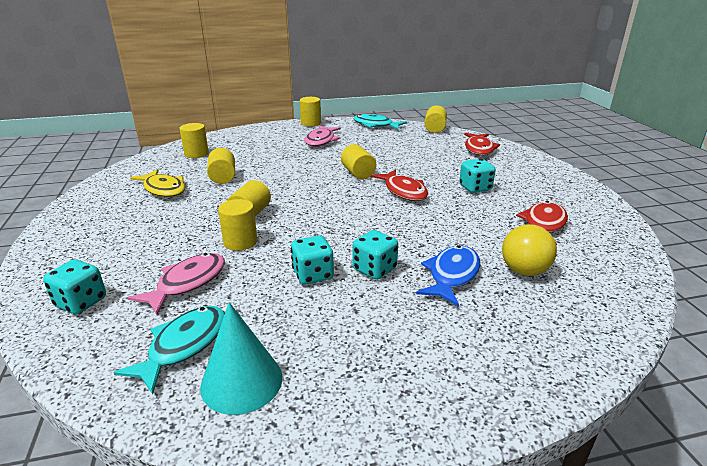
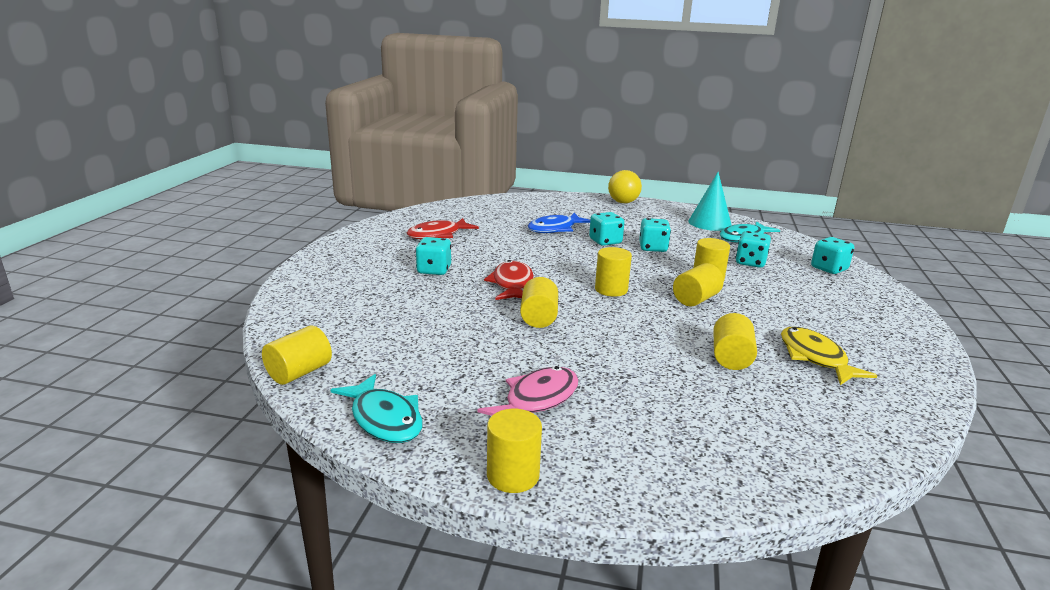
camera: 155 degrees left, 5 degrees down
pink fish [128,253,225,315] -> turquoise dice [736,231,771,268]
yellow cylinder [180,123,209,158] -> yellow cylinder moved to [595,247,632,297]
red fish [464,133,500,156] -> none
yellow ball [502,224,557,276] -> yellow ball moved to [608,170,642,203]

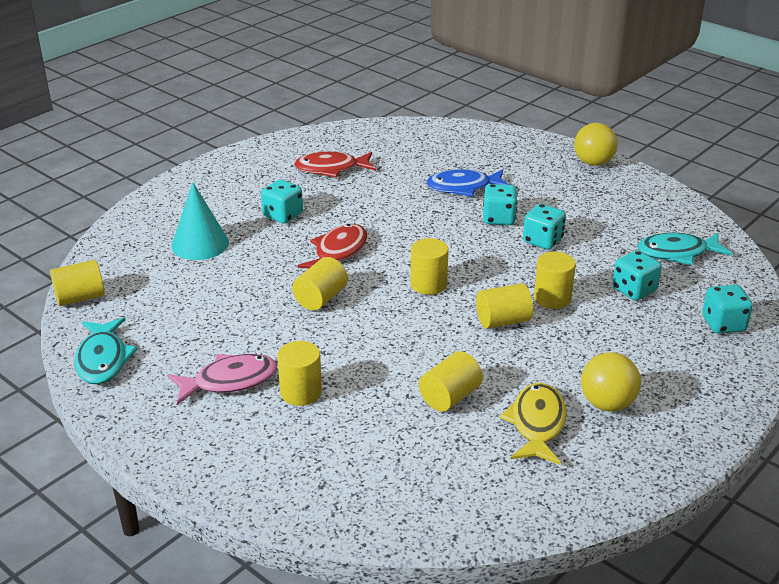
camera: 30 degrees right, 10 degrees up
yellow cylinder [487,409,542,493] -> yellow cylinder moved to [277,341,322,406]
turquoise cone [689,172,732,231] -> turquoise cone moved to [171,182,229,260]
none -> yellow ball [581,352,641,411]

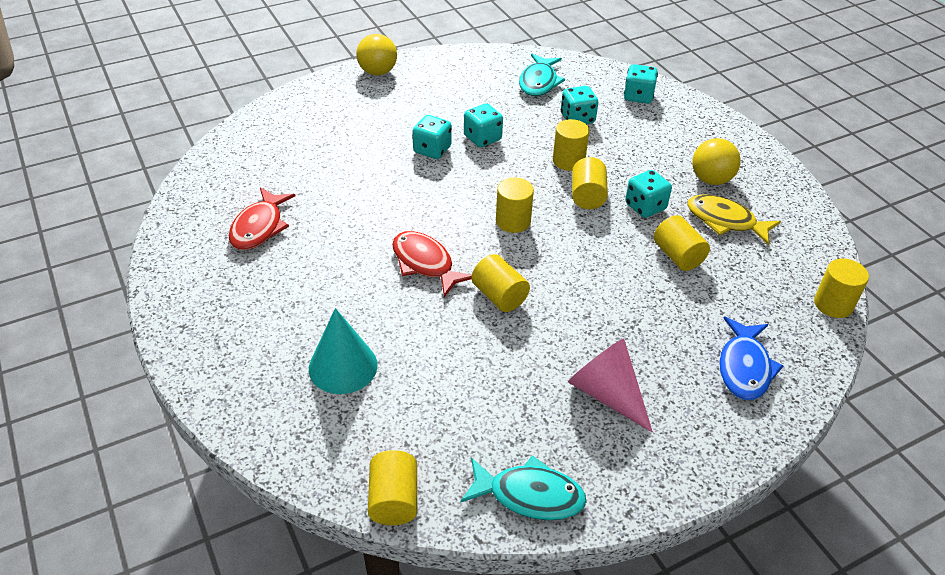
camera: 70 degrees left, 10 degrees up
pink fish [168,354,277,405] -> pink cone [568,339,653,433]
turquoise dice [261,179,303,224] -> turquoise dice moved to [625,170,672,218]
yellow cylinder [277,341,322,406] -> yellow cylinder moved to [814,258,869,318]
blue fish [426,169,509,197] -> blue fish moved to [719,317,783,400]

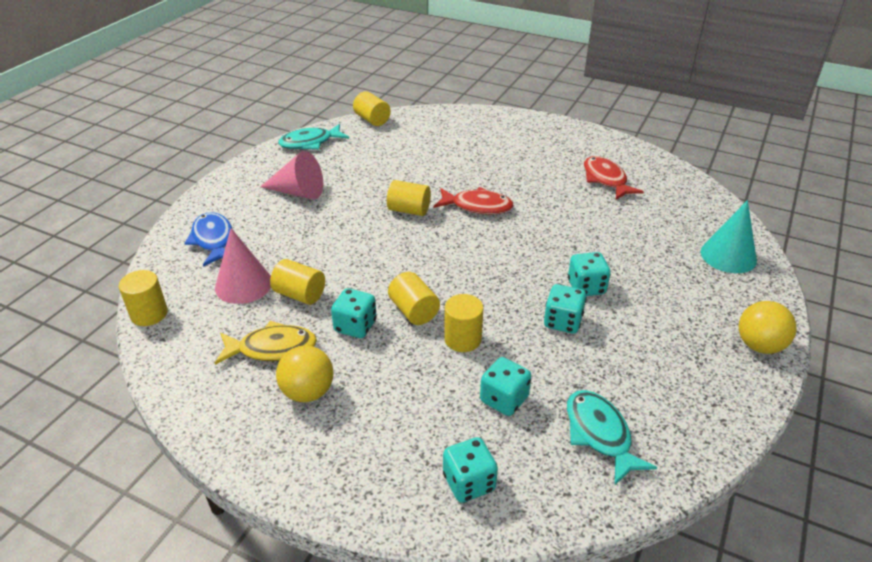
camera: 145 degrees right, 5 degrees down
turquoise cone [309,308,378,394] -> turquoise cone moved to [701,200,757,273]
yellow cylinder [496,178,534,233] -> none
none -> pink cone [215,228,271,304]

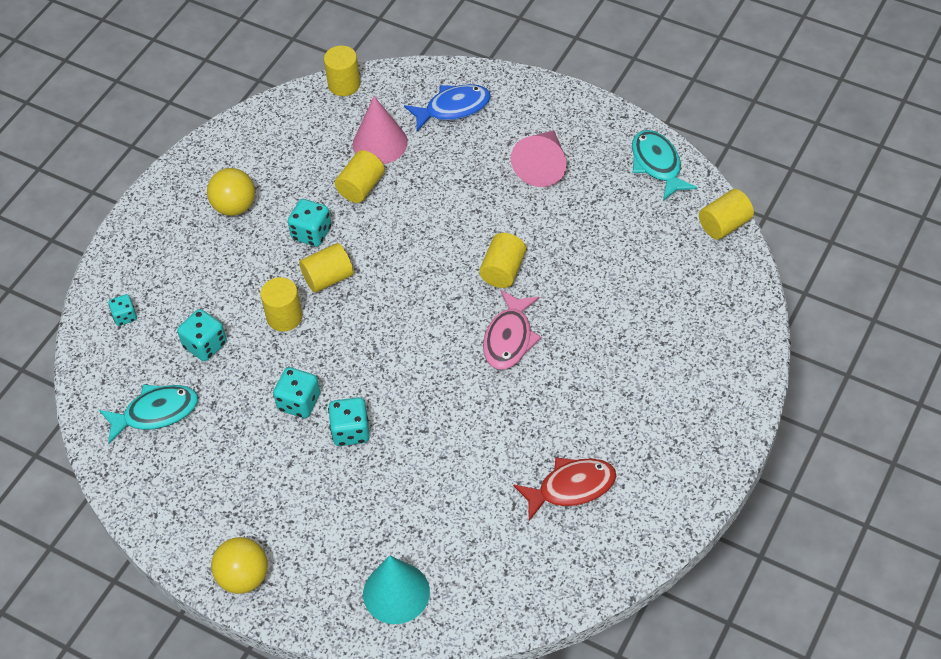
camera: 95 degrees right, 15 degrees up
yellow fish [215,321,317,365] -> none
red fish [434,187,514,215] -> pink fish [483,290,542,370]
turquoise dice [443,437,498,503] -> turquoise dice [108,294,137,326], size x0.64

